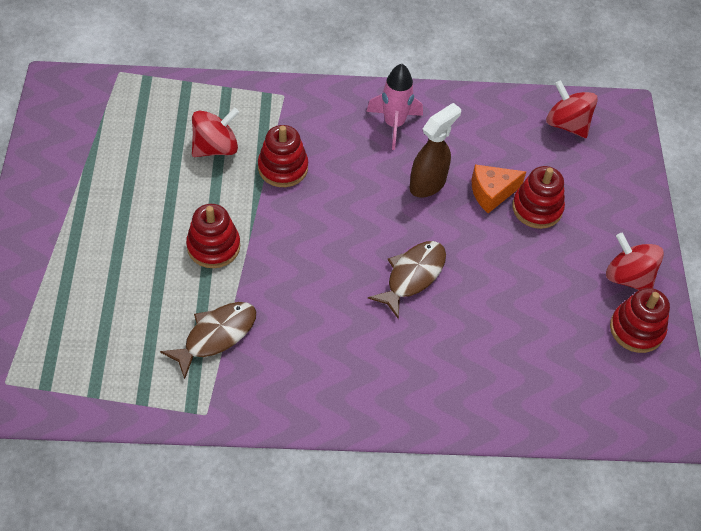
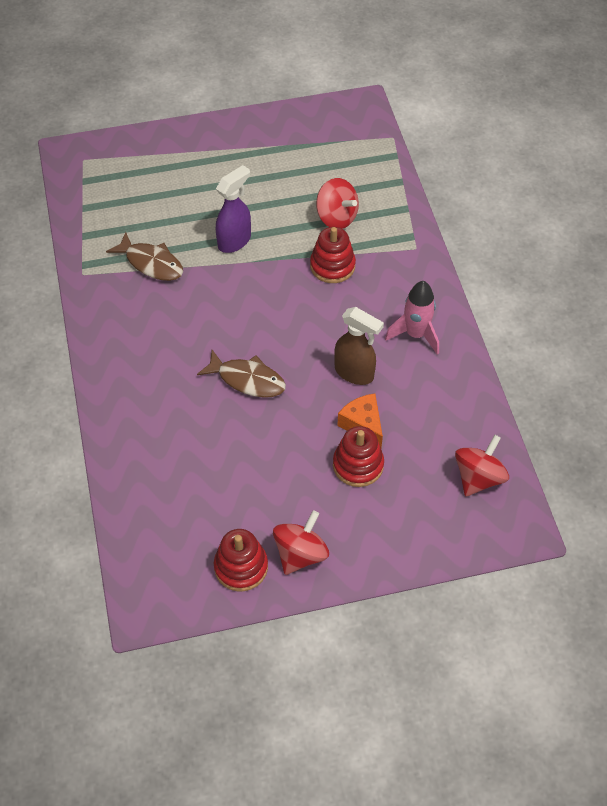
camera: 80 degrees right, 0 degrees up
red stacking toy [186,204,240,268] -> purple spray bottle [216,165,251,253]

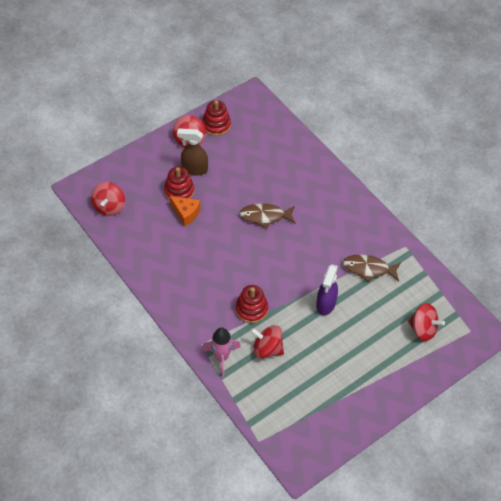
camera: 155 degrees right, 0 degrees up
brown spray bottle [334,307,384,385] -> brown spray bottle moved to [177,129,208,176]
pink rocket [385,281,439,355] -> pink rocket moved to [202,328,241,378]
none -> red spinning top [408,303,445,341]

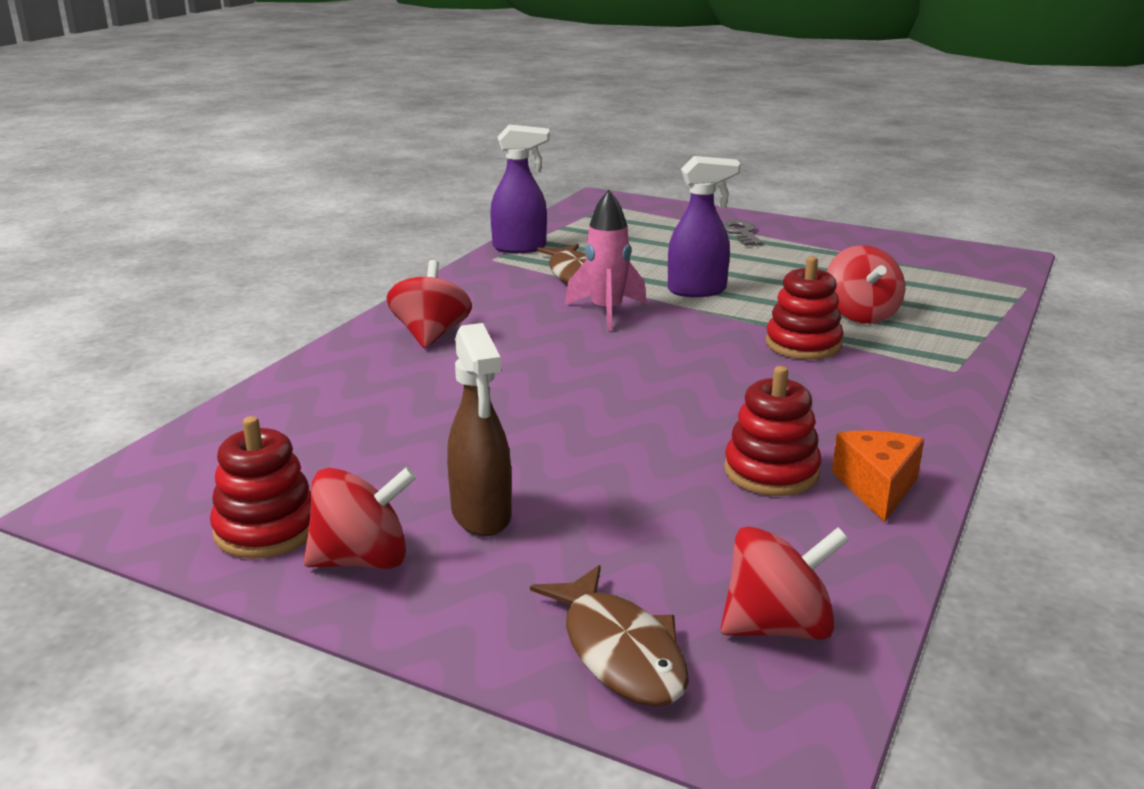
camera: 115 degrees left, 30 degrees down
red stacking toy [164,167,194,200] -> red stacking toy moved to [724,366,821,496]
orange cheese [170,196,201,227] -> orange cheese moved to [832,430,924,523]
pink rocket [202,328,241,378] -> pink rocket moved to [565,190,647,331]
brown fish [239,203,295,229] -> brown fish moved to [530,565,689,707]
red spinning top [408,303,445,341] -> red spinning top moved to [386,260,472,349]
none -> purple spray bottle [490,124,549,253]
none -> grey key [723,220,763,246]

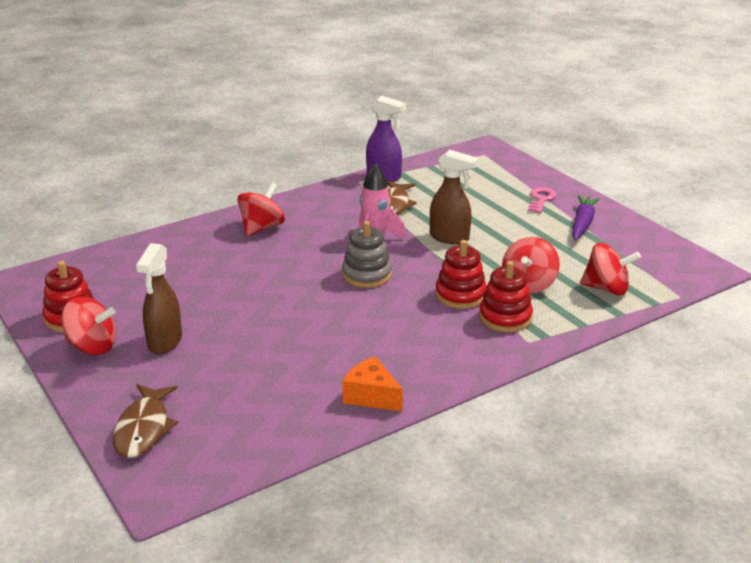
camera: 30 degrees right, 5 degrees up
purple spray bottle [668,156,741,297] -> brown spray bottle [430,150,478,244]
red spinning top [721,526,849,640] -> red spinning top moved to [580,243,641,295]
grey key [723,220,763,246] -> pink key [528,187,557,213]
red stacking toy [724,366,821,496] -> red stacking toy moved to [479,261,533,332]
orange cheese [832,430,924,523] -> orange cheese turned 90 degrees counterclockwise [343,356,403,412]
none -> grey stacking toy [342,221,392,288]
none -> purple carrot [572,195,600,241]

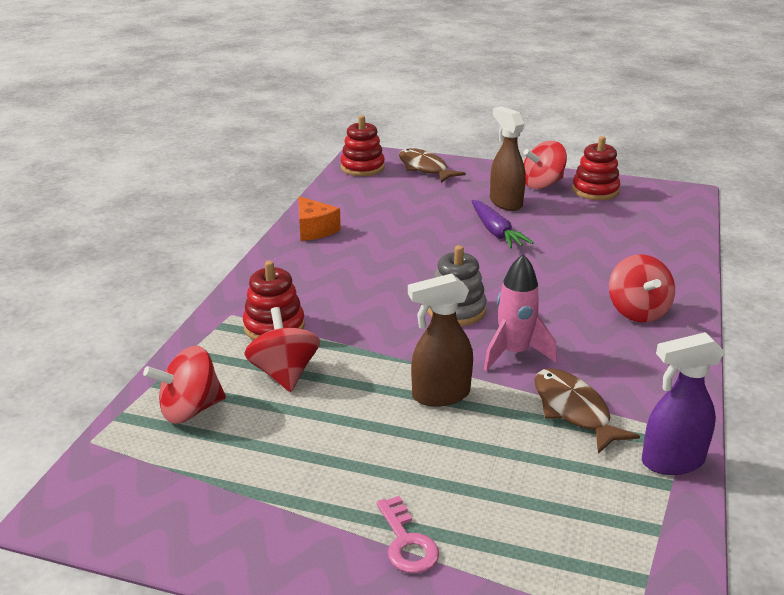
camera: 140 degrees right, 0 degrees up
orange cheese [343,356,403,412] -> orange cheese turned 60 degrees clockwise [298,196,341,241]
red stacking toy [435,240,487,309] -> red stacking toy moved to [341,115,385,176]
purple carrot [572,195,600,241] -> purple carrot moved to [472,200,534,248]

